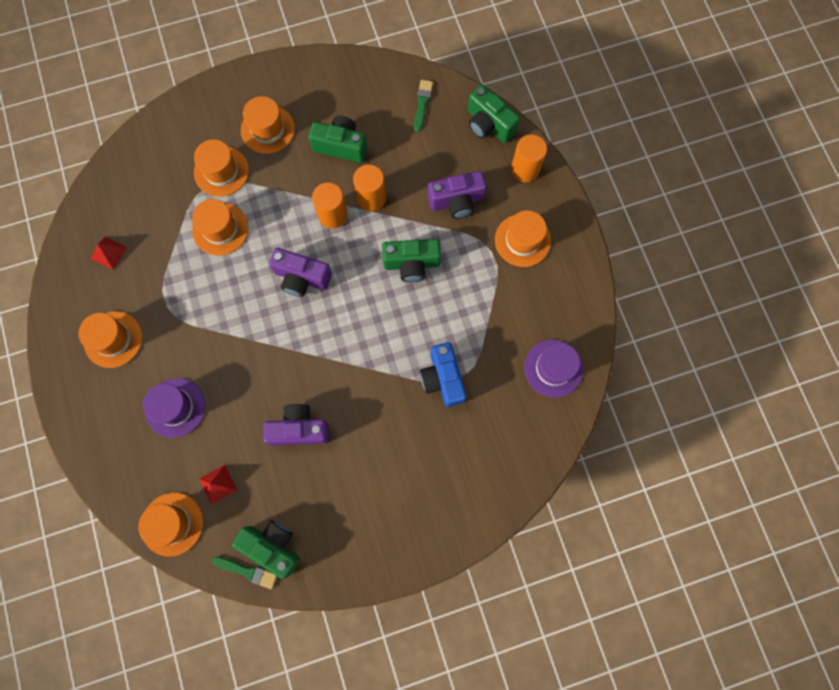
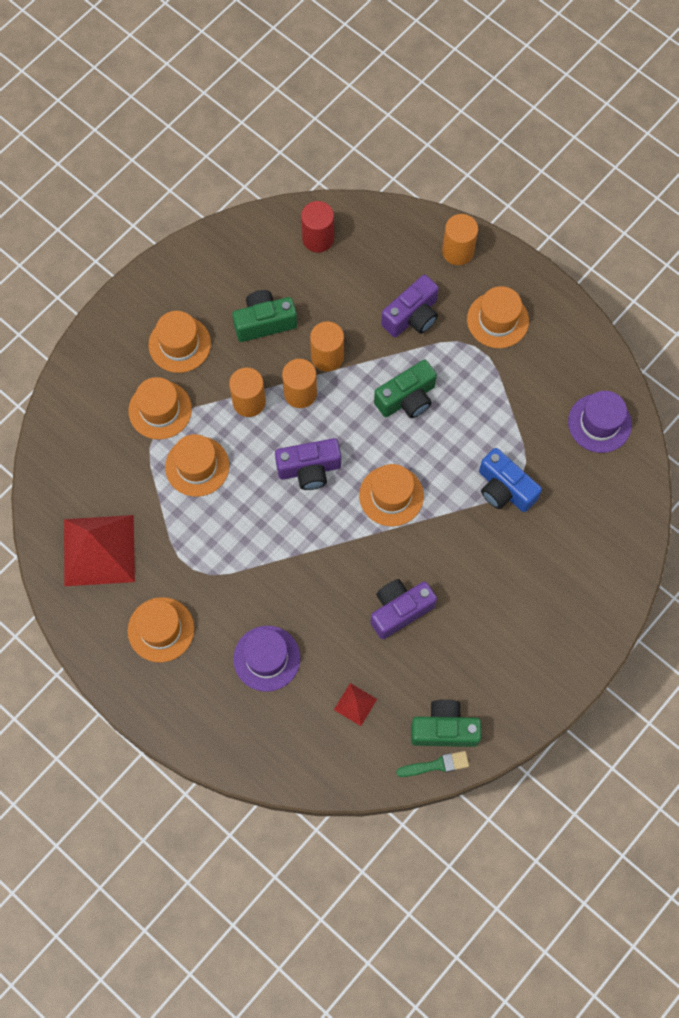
camera: 30 degrees left, 5 degrees down
red pyramid [91,237,127,270] -> red pyramid [64,515,135,586], size x2.28
orange hat [138,492,203,557] -> orange hat moved to [359,464,424,526]
green brush [414,80,433,132] -> red cylinder [301,201,334,253]
green camera [468,85,520,143] -> none
none -> orange cylinder [229,368,266,417]

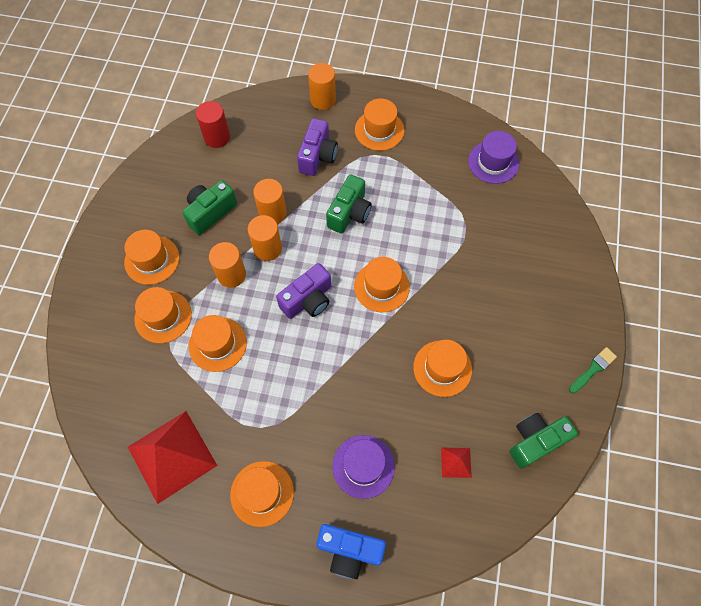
camera: 30 degrees left, 5 degrees down
purple camera [370,579,437,639] -> orange hat [413,340,472,397]
green brush [396,751,469,777] -> green brush moved to [569,347,617,393]
blue camera [479,448,542,512] -> blue camera moved to [316,524,386,579]

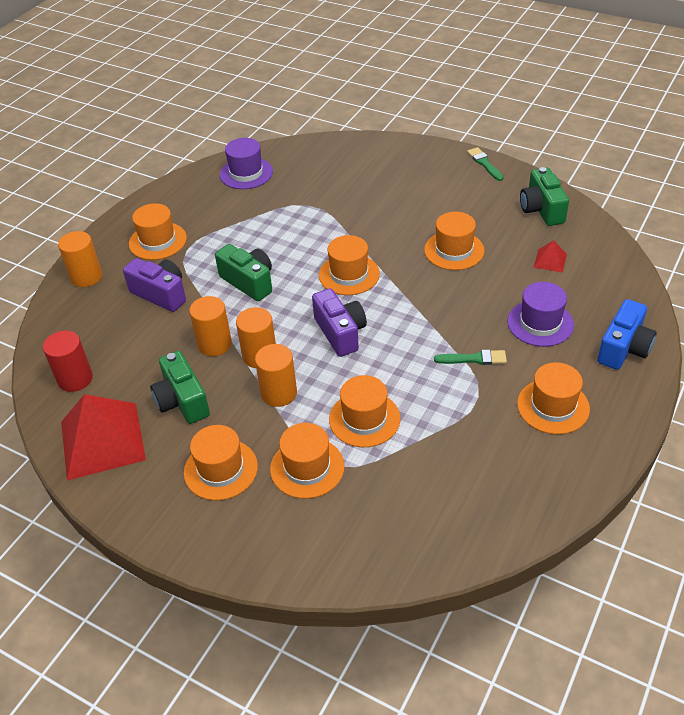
camera: 70 degrees left, 20 degrees down
red pyramid [128,411,217,504] -> red pyramid moved to [61,394,146,480]
none -> green brush [434,350,507,365]

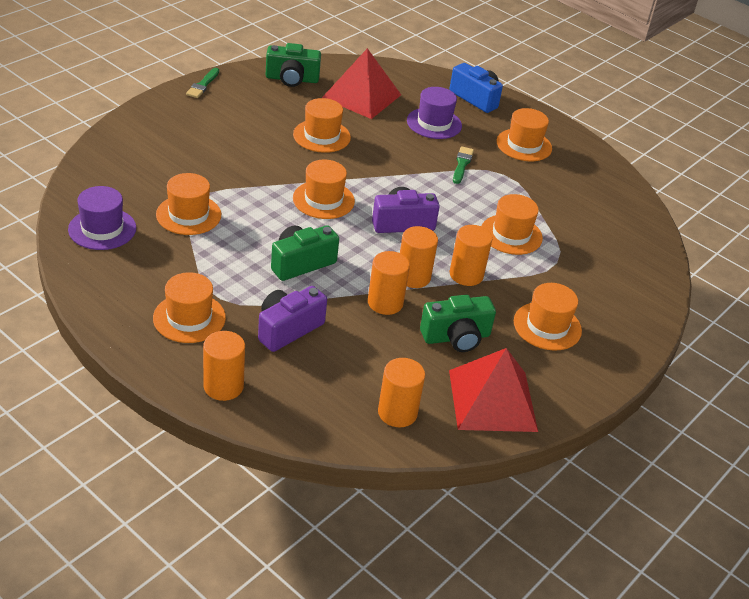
camera: 85 degrees left, 5 degrees down
red cylinder [43,330,93,392] -> orange cylinder [378,358,425,427]
orange hat [270,423,345,499] -> orange hat moved to [156,173,221,235]
green brush [467,147,504,181] -> green brush turned 60 degrees counterclockwise [186,68,219,98]
red pyramid [533,240,567,273] -> red pyramid [322,48,401,119], size x2.28

